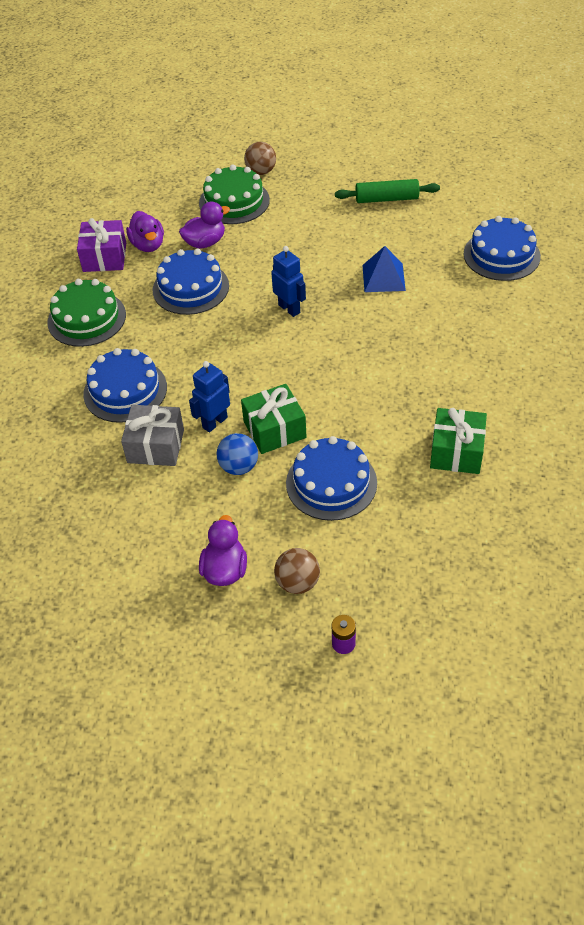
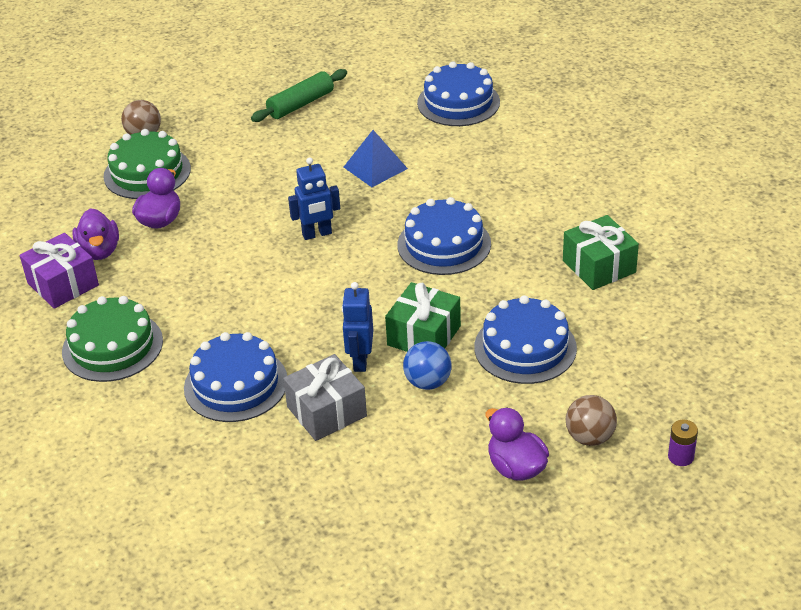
camera: 40 degrees left, 10 degrees down
purple duck [126,211,164,252] -> purple duck turned 45 degrees clockwise [72,208,119,260]
blue cake [153,249,229,315] -> blue cake moved to [397,197,491,275]
blue robot [271,246,306,317] -> blue robot turned 150 degrees clockwise [288,157,340,240]

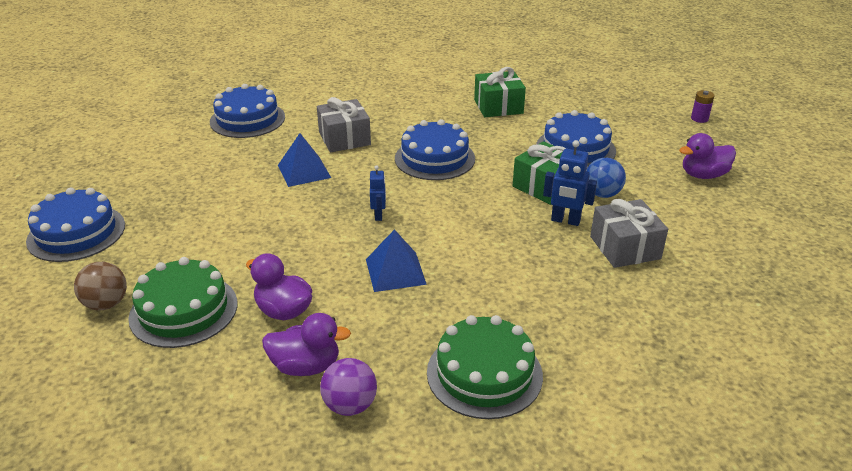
camera: 75 degrees left, 5 degrees down
purple gift [20,233,99,309] -> purple ball [320,358,377,416]
blue cake [184,332,287,422] -> blue cake moved to [26,187,125,262]
green rolling pin [251,69,347,122] -> none
blue robot [288,157,340,240] -> blue robot [370,166,386,221], size x0.64
brown ball [566,395,617,446] -> none
none -> grey gift [317,97,371,152]
none -> blue pyramid [366,229,427,292]

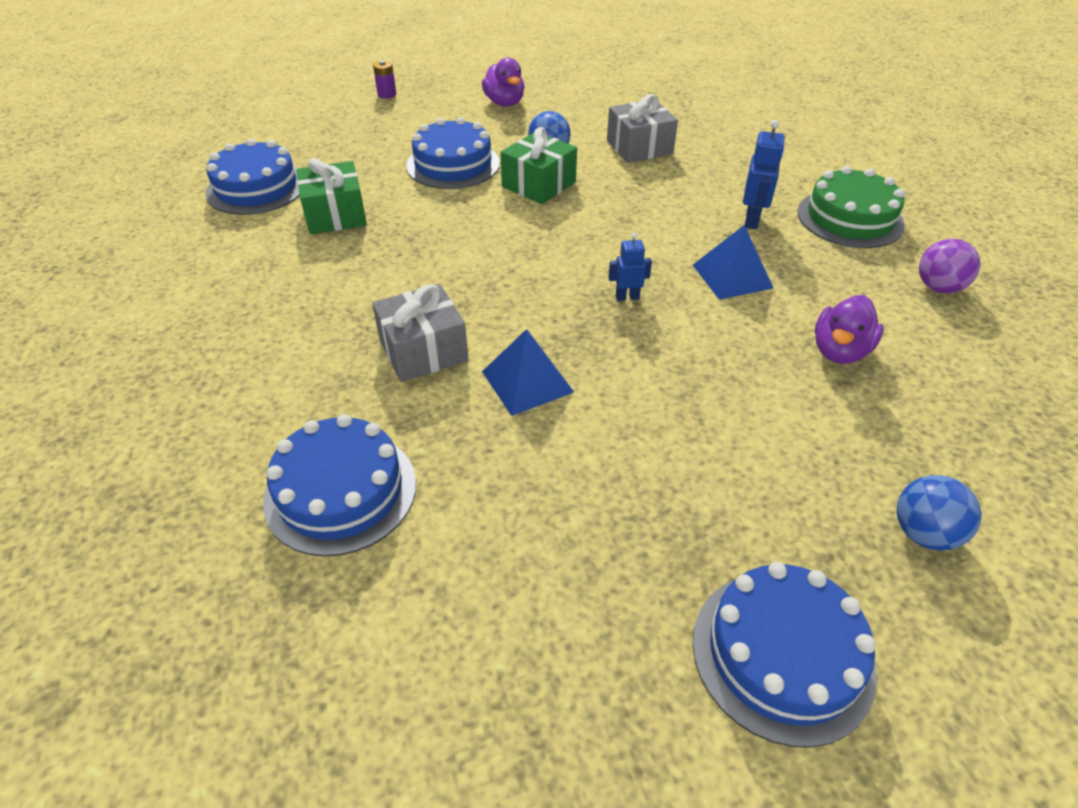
camera: 95 degrees left, 10 degrees up
brown ball [74,262,127,310] -> blue ball [897,475,981,551]
green cake [128,257,237,348] -> none
purple duck [262,313,351,376] -> none
blue cake [395,119,475,180] -> blue cake moved to [205,139,300,215]
blue robot [543,140,597,226] -> blue robot moved to [743,120,785,229]

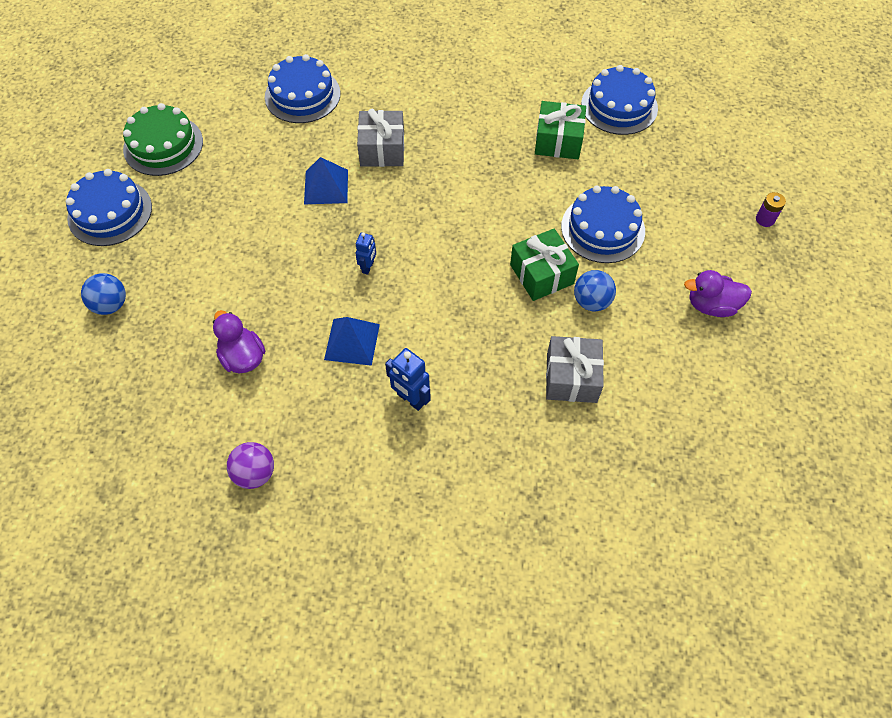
camera: 115 degrees right, 15 degrees up
green cake [797,166,905,248] -> green cake moved to [123,103,203,176]

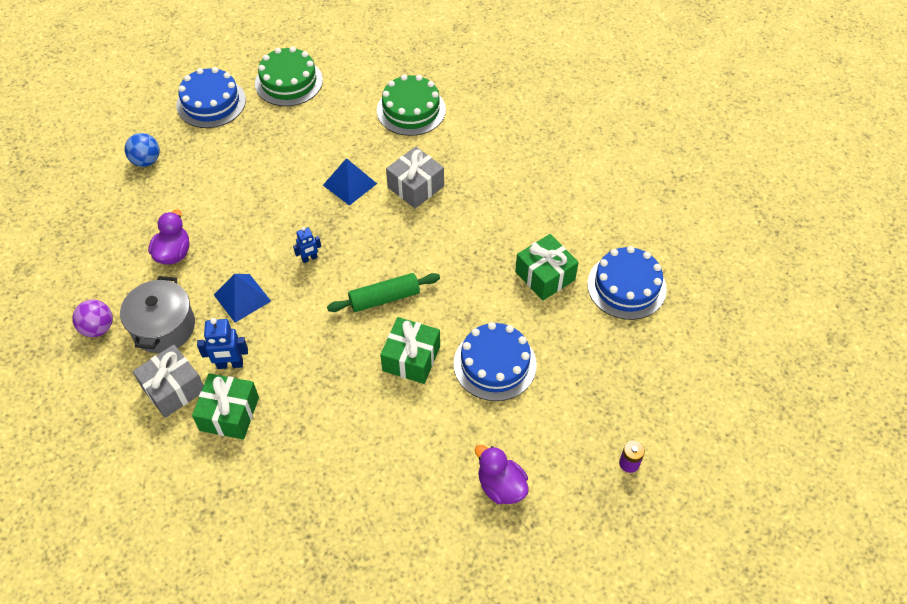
camera: 45 degrees right, 5 degrees down
blue cake [265,54,340,123] -> green cake [377,74,446,136]
blue robot [385,348,431,411] -> blue robot turned 90 degrees counterclockwise [197,318,248,369]
grey gift [546,336,604,403] -> grey gift moved to [132,345,204,418]
blue ball [574,270,616,311] -> none
none -> grey pot [120,276,195,353]
none -> green gift [192,373,259,439]
none -> green rolling pin [327,273,440,312]

